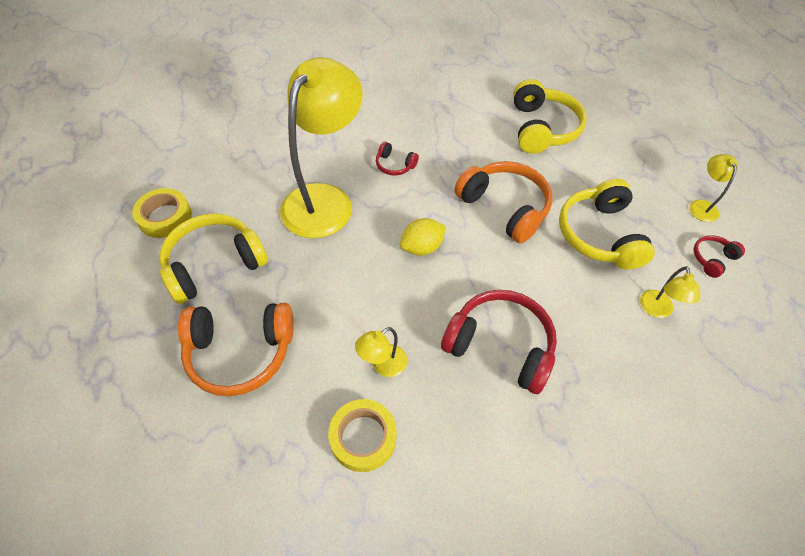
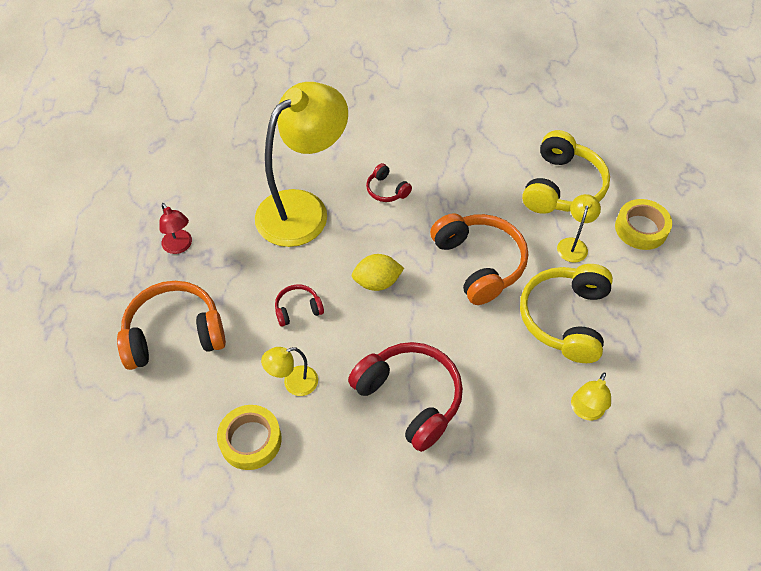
camera: 20 degrees right, 0 degrees up
yellow tape [132,188,192,238] -> yellow tape moved to [615,199,672,250]
yellow headphones [159,214,268,304] -> red lamp [159,203,192,254]
orange headphones [178,303,293,396] -> orange headphones turned 150 degrees clockwise [117,281,226,370]
yellow lamp [689,154,738,222] -> yellow lamp moved to [557,194,601,263]
red headphones [694,235,745,278] -> red headphones moved to [275,284,324,327]

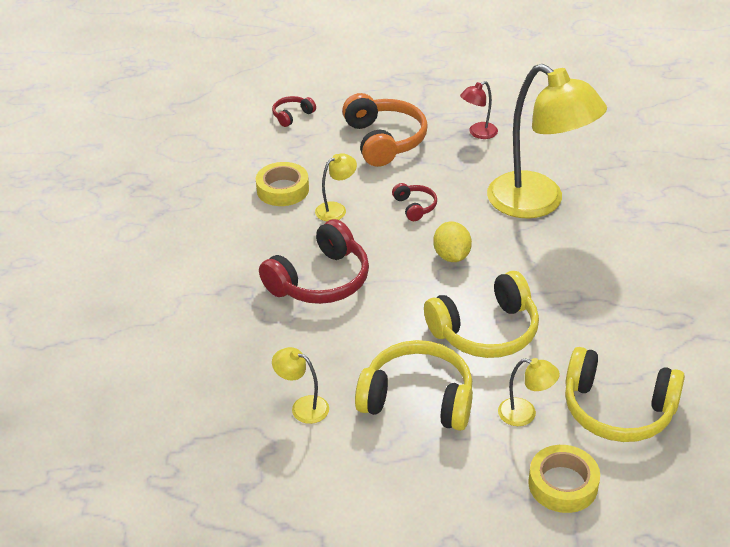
camera: 90 degrees right, 15 degrees down
yellow lamp [261,347,318,396] -> yellow lamp turned 75 degrees clockwise [315,153,357,221]
red headphones [366,163,412,202] -> red headphones moved to [272,96,316,127]
orange headphones [430,213,528,305] -> yellow headphones [424,271,539,358]

